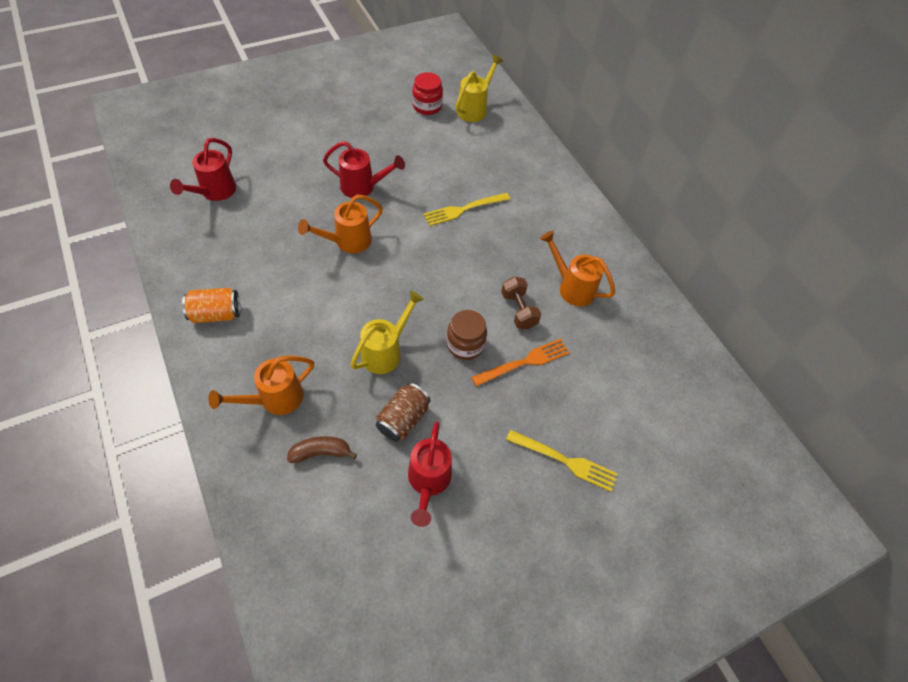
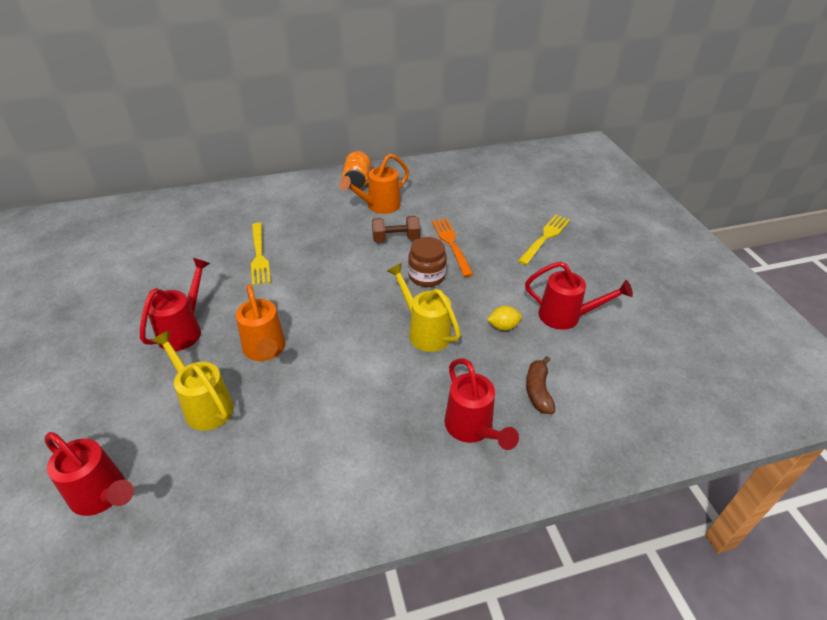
camera: 75 degrees left, 15 degrees down
orange can [182,288,240,323] -> orange can moved to [342,150,371,189]
orange watering can [208,356,314,415] -> red watering can [444,358,519,450]
brown can [376,383,431,442] -> yellow lemon [487,306,522,331]
red jar [412,72,443,115] -> none
yellow watering can [456,55,503,122] -> yellow watering can moved to [151,330,234,431]

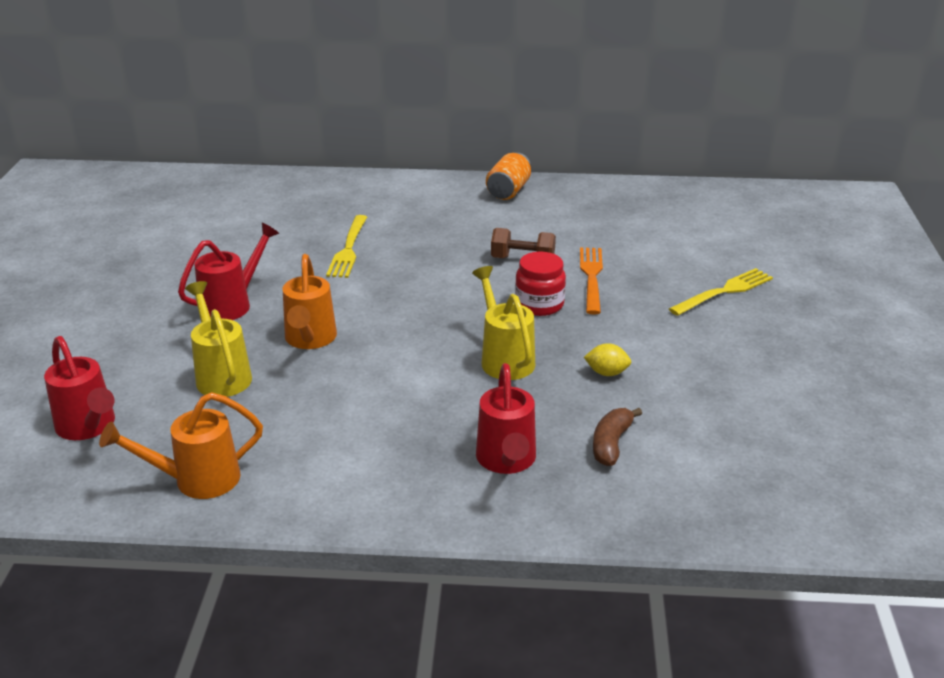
camera: 20 degrees right, 10 degrees down
orange watering can [340,154,409,214] -> orange watering can moved to [99,392,263,499]
brown jar [408,237,447,287] -> red jar [515,252,566,316]
red watering can [525,261,633,330] -> none

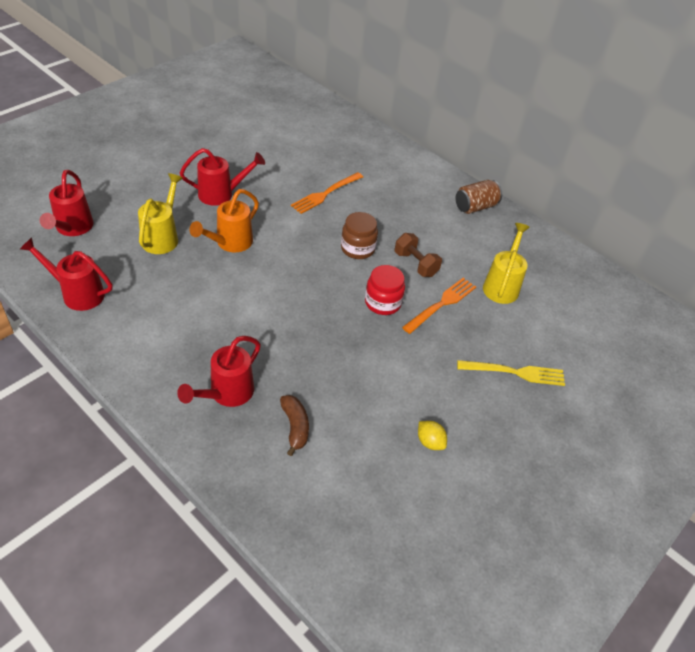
camera: 35 degrees right, 15 degrees up
orange watering can [99,392,263,499] -> red watering can [20,237,112,311]
yellow fork [326,215,367,278] -> orange fork [291,172,363,214]
yellow watering can [472,266,535,380] -> yellow watering can moved to [483,223,530,304]
orange can [486,152,531,200] -> brown can [456,180,502,214]
yellow lemon [584,343,631,376] -> yellow lemon moved to [418,421,447,450]
brown banana [593,408,642,466] -> brown banana turned 105 degrees clockwise [280,395,309,456]
none -> brown jar [341,212,378,259]

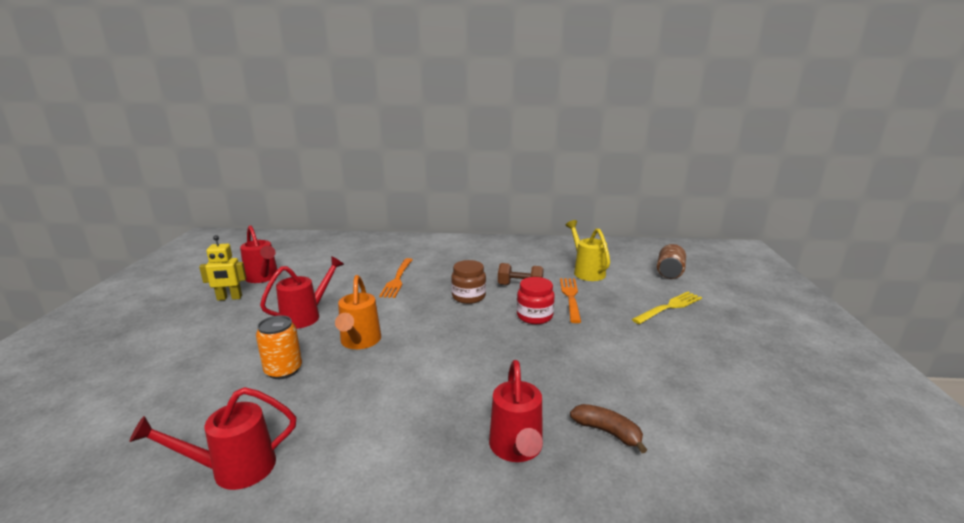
camera: 35 degrees left, 25 degrees down
red watering can [40,170,93,236] -> red watering can moved to [240,225,278,283]
yellow watering can [138,173,183,254] -> orange can [256,315,302,379]
yellow lemon [418,421,447,450] -> none
brown can [456,180,502,214] -> brown can moved to [657,244,686,279]
none -> yellow robot [199,235,246,301]

